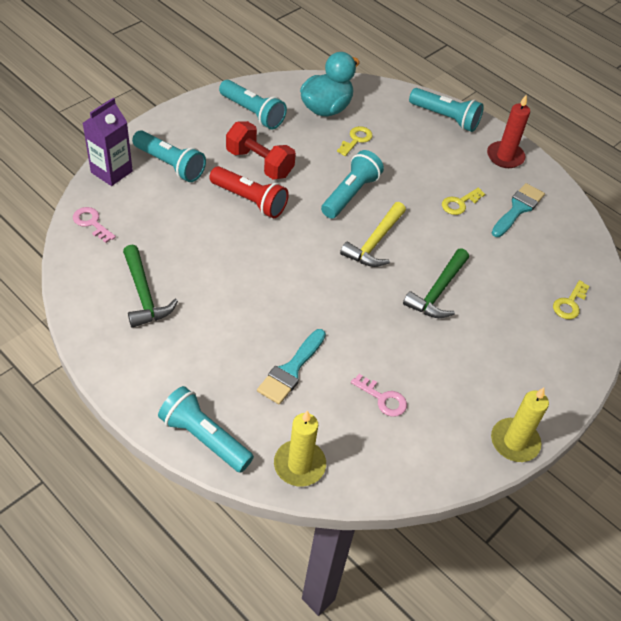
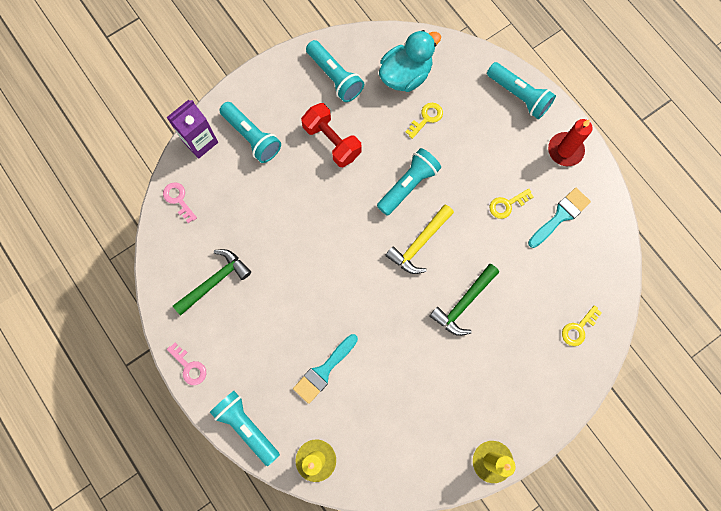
camera: 15 degrees right, 25 degrees up
green hammer [123,245,178,328] -> green hammer turned 120 degrees counterclockwise [173,249,251,315]
red flashlight [209,166,289,218] -> none
pink key [351,374,407,417] -> pink key moved to [167,343,206,385]

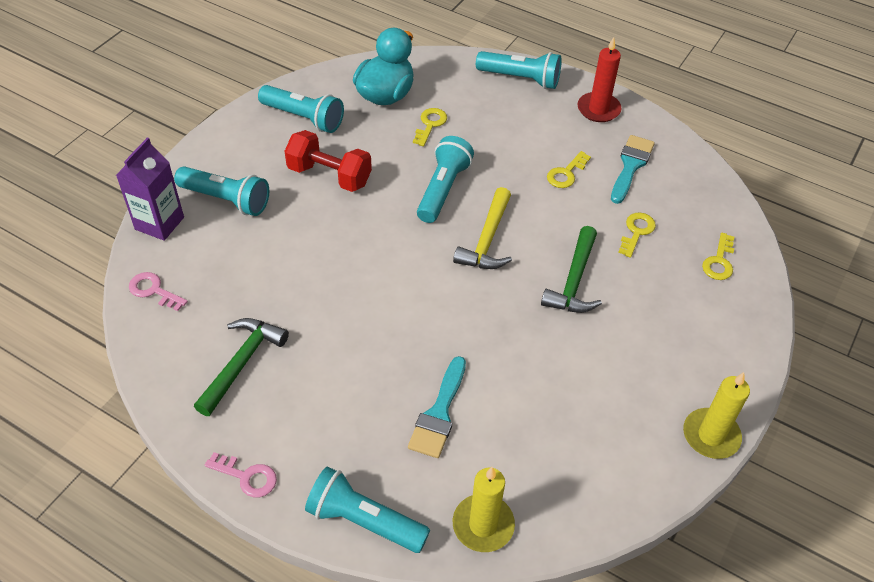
camera: 25 degrees left, 25 degrees down
none -> yellow key [618,213,656,258]

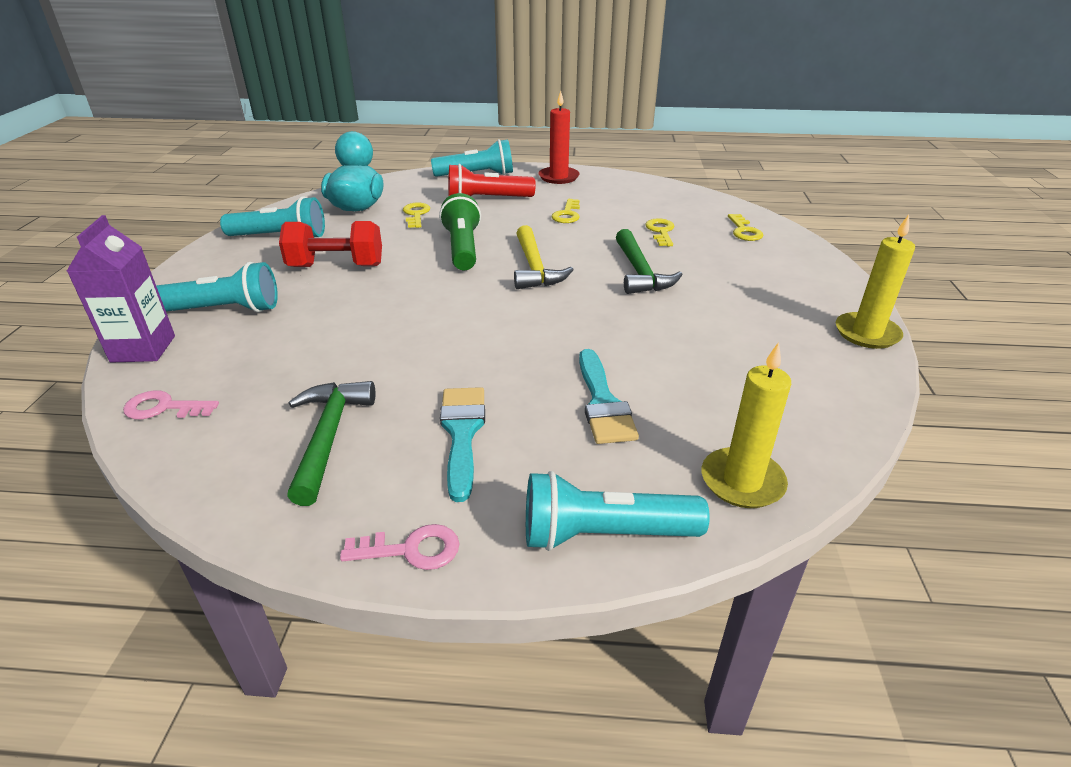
camera: 25 degrees left, 15 degrees down
turquoise flashlight [417,136,474,223] -> green flashlight [439,193,481,270]
turquoise brush [611,135,655,204] -> turquoise brush moved to [440,387,485,502]
none -> red flashlight [448,164,536,197]

